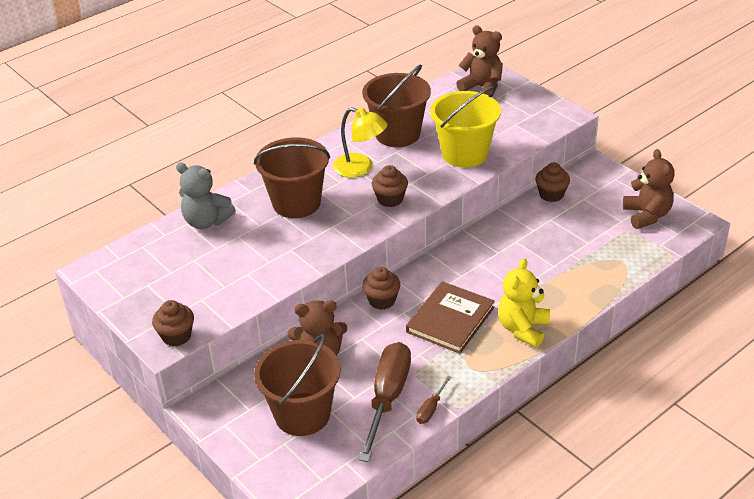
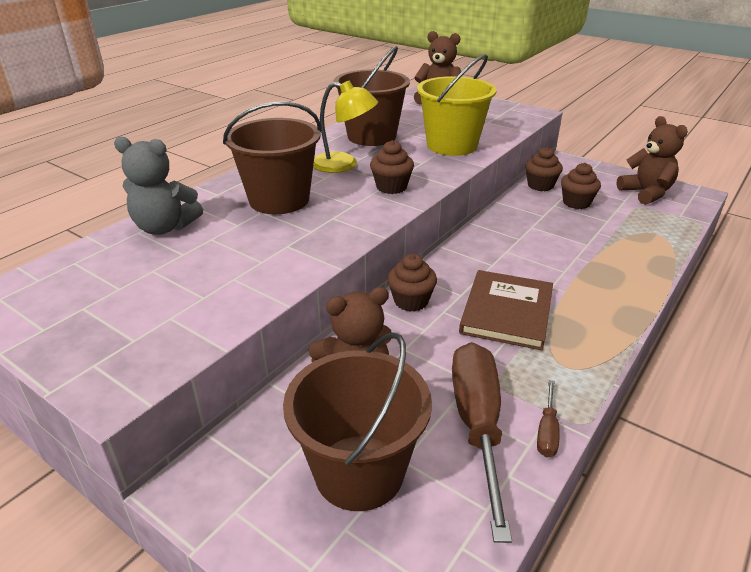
camera: 15 degrees left, 5 degrees down
brown cupcake [152,300,194,346] -> brown cupcake moved to [561,163,601,209]
yellow teddy bear [498,258,550,348] -> none

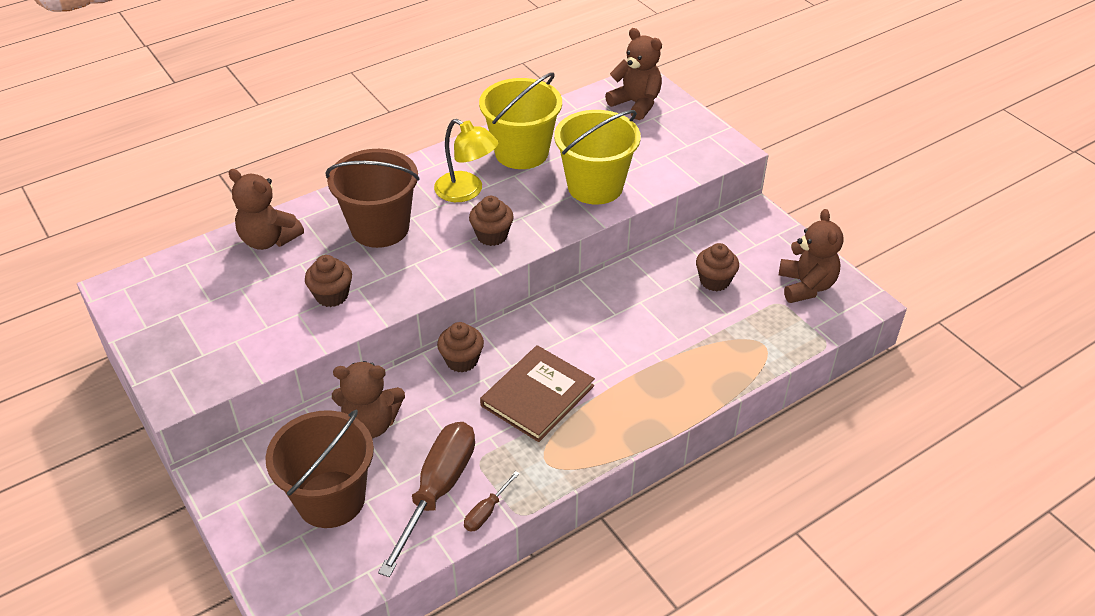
camera: 20 degrees right, 10 degrees up
grey teddy bear [114,136,203,235] -> brown teddy bear [228,169,304,250]
brown bucket [333,46,410,146] -> yellow bucket [479,72,562,169]
brown cupcake [525,147,563,191] -> brown cupcake moved to [305,255,352,307]

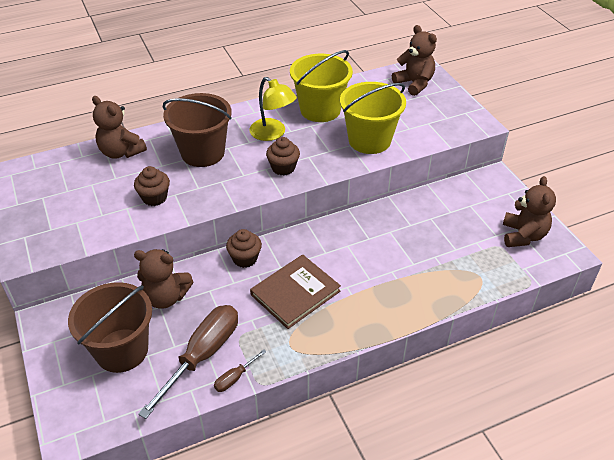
camera: 10 degrees right, 0 degrees up
brown cupcake [696,243,739,291] -> none

